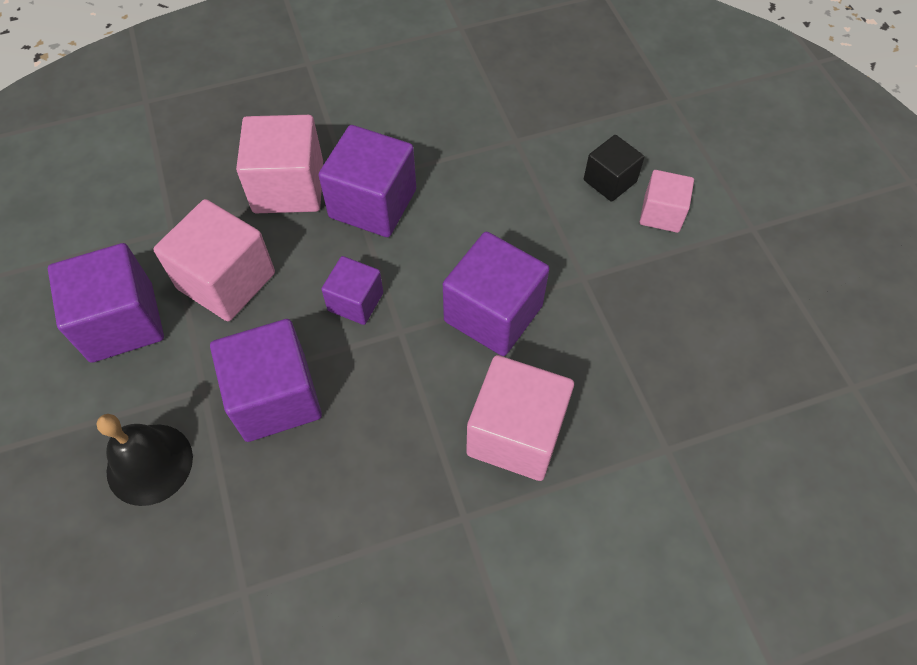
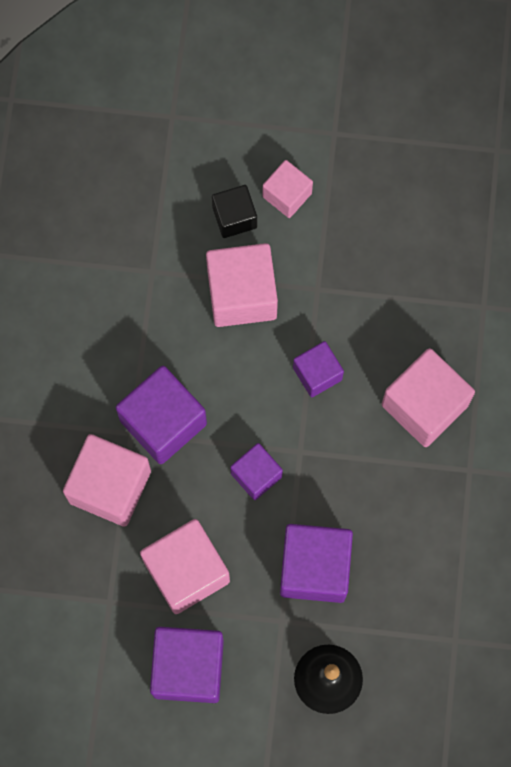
camera: 65 degrees left, 15 degrees up
purple cube [443,232,549,356] -> purple cube [293,341,344,397], size x0.59
none -> pink cube [206,243,278,327]

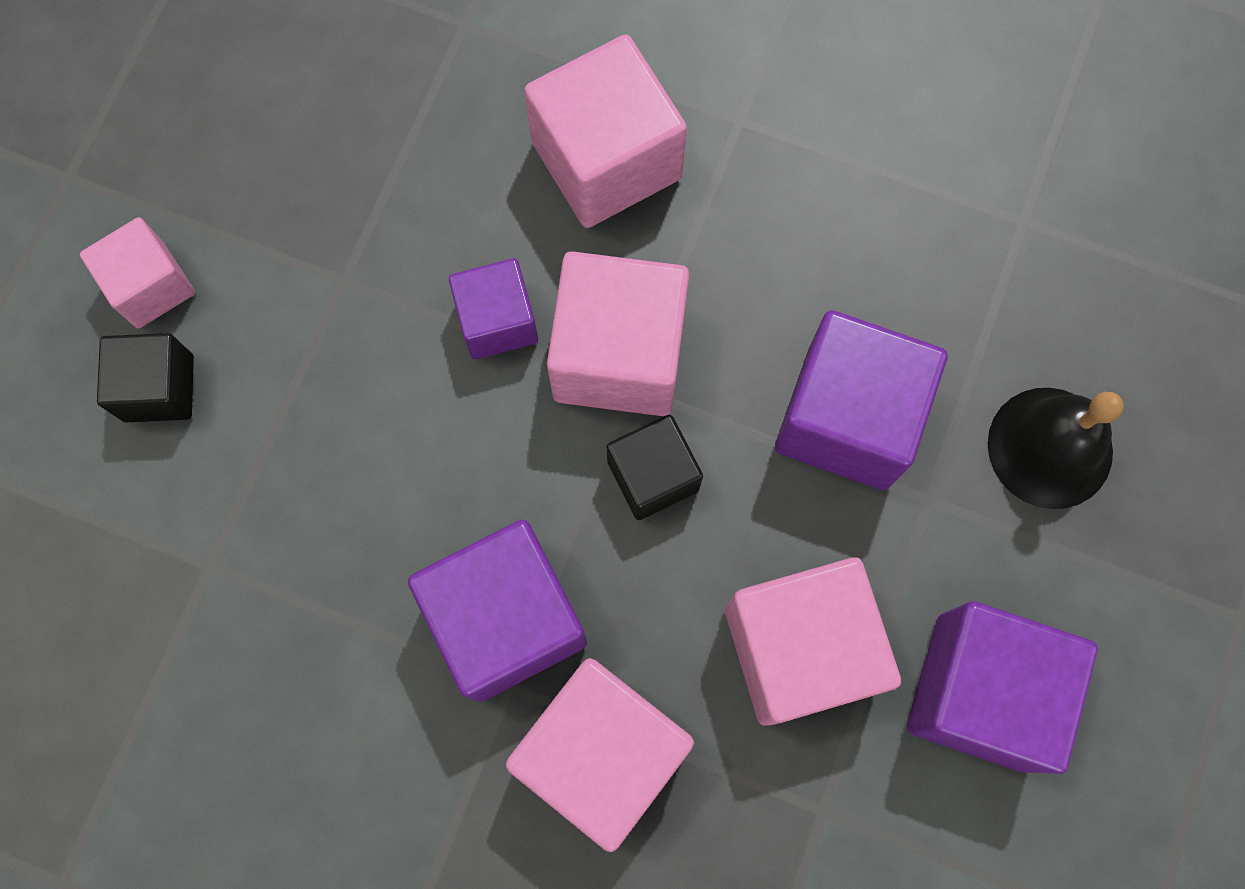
camera: 75 degrees left, 0 degrees up
pink cube [206,243,278,327] -> pink cube moved to [547,251,690,416]
purple cube [230,443,283,500] -> black cube [607,415,703,520]

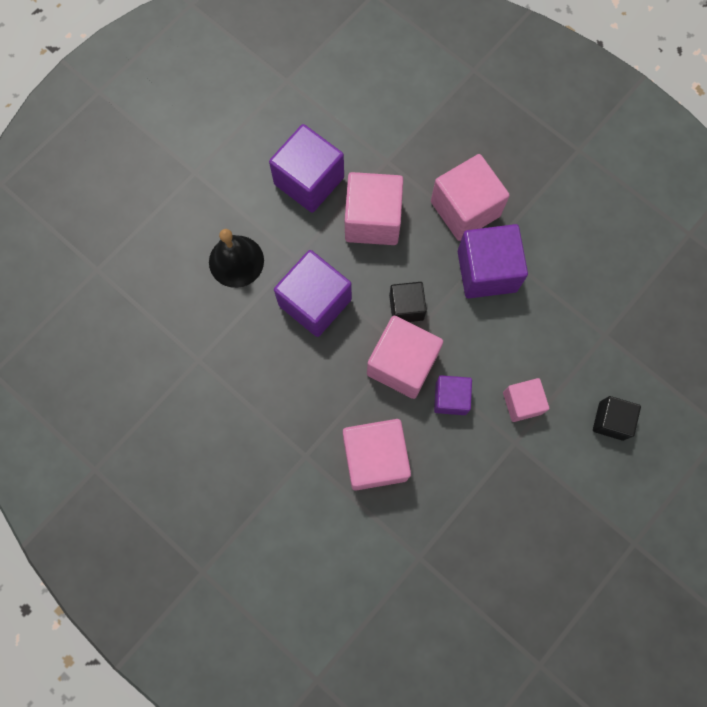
camera: 160 degrees left, 0 degrees up
pink cube [80,217,195,329] -> pink cube moved to [503,378,549,422]

